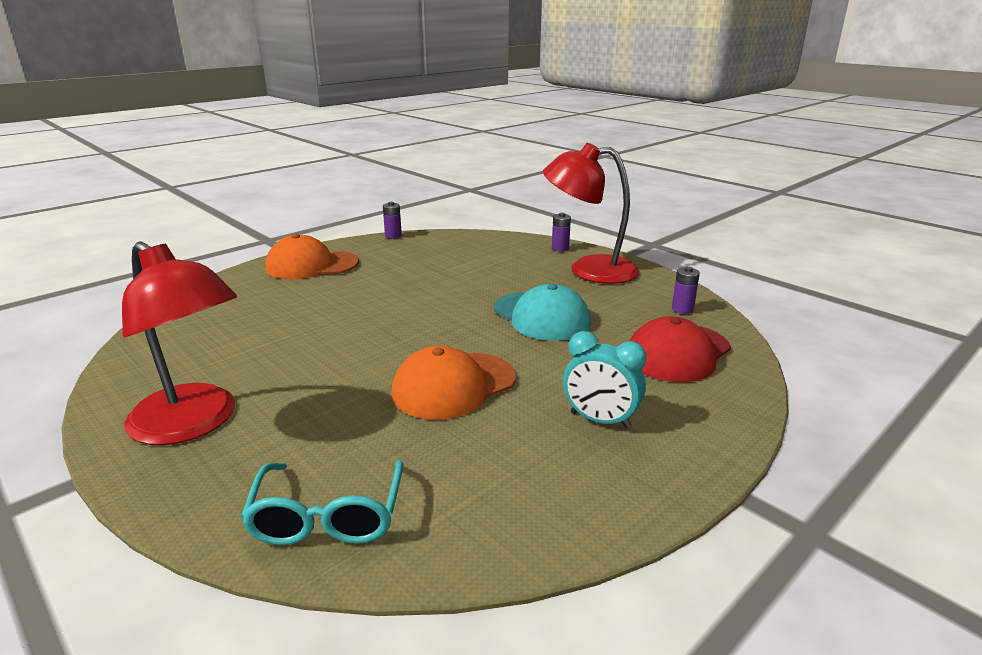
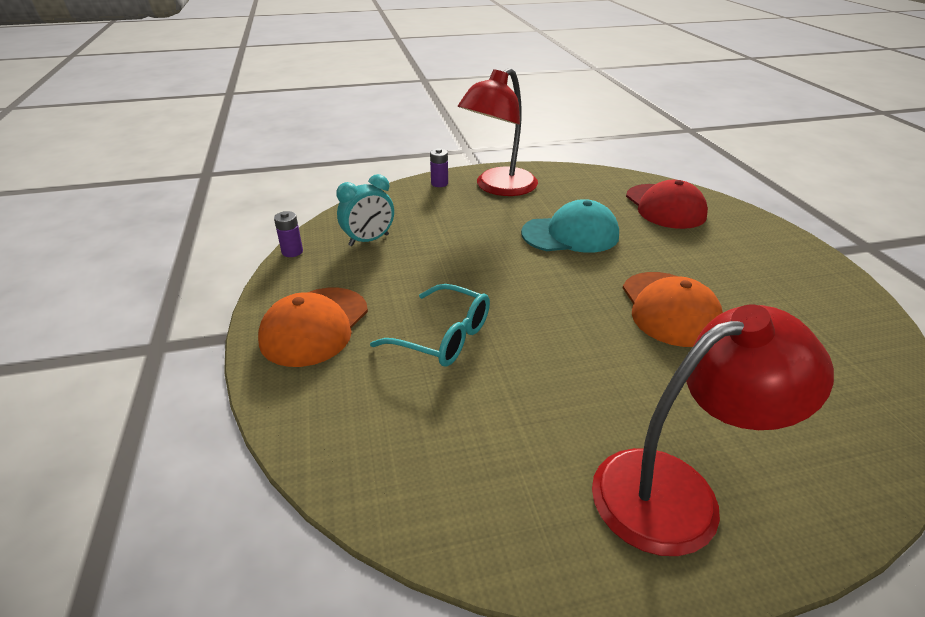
camera: 60 degrees left, 10 degrees up
turquoise glasses [241,460,403,545] -> turquoise glasses moved to [370,284,490,367]
turquoise clock [563,331,647,429] -> turquoise clock moved to [336,174,394,246]
purple battery [672,266,700,314] -> none

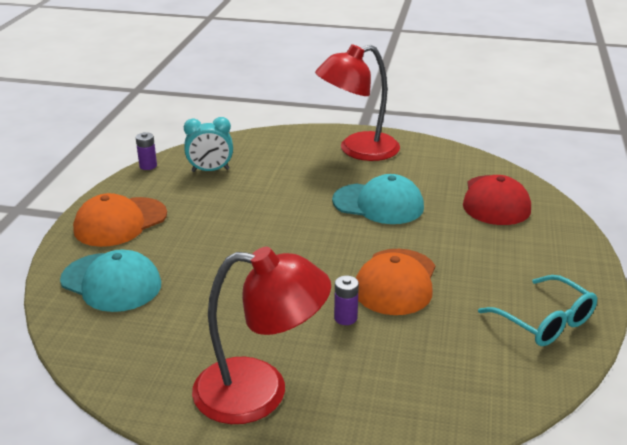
camera: 25 degrees right, 5 degrees down
turquoise glasses [370,284,490,367] -> turquoise glasses moved to [478,275,597,346]
purple battery [430,148,448,187] -> purple battery moved to [334,276,359,325]
none -> turquoise cap [60,250,161,312]

